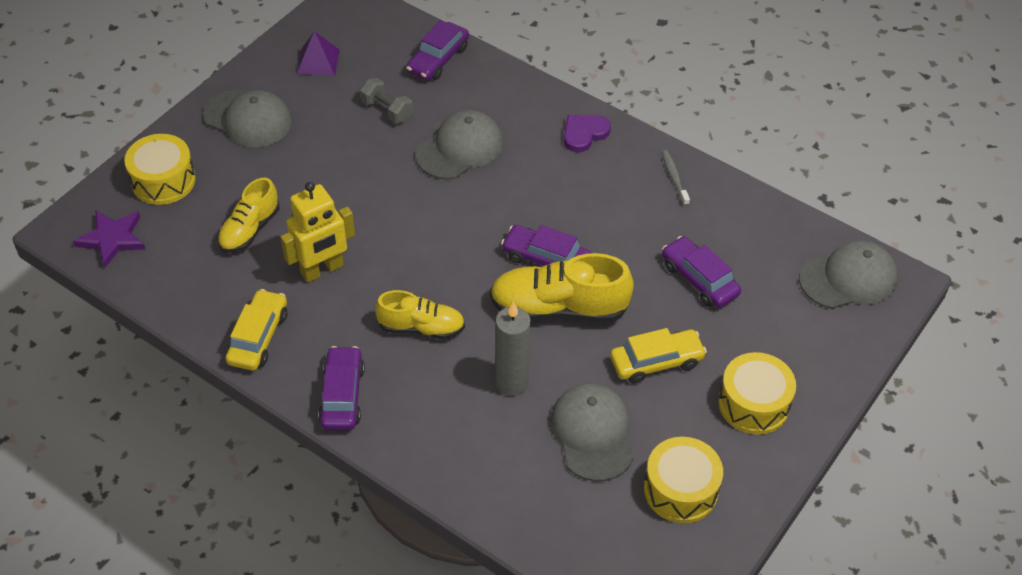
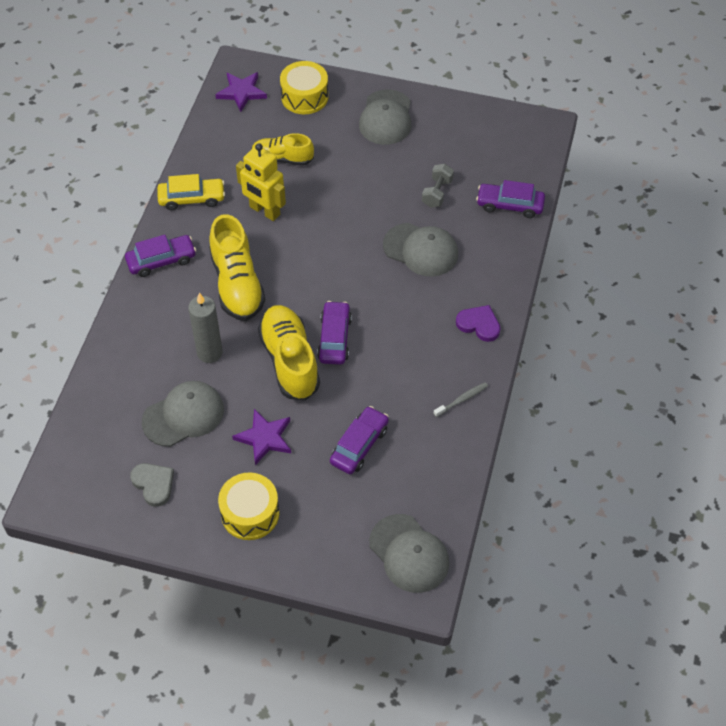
camera: 70 degrees right, 5 degrees up
purple pyramid [297,31,340,76] -> none
yellow shoe [375,290,465,339] -> yellow shoe [209,214,266,321], size x1.60
yellow car [610,328,707,384] -> purple star [232,409,291,465]
yellow drum [644,437,723,523] -> grey heart [130,463,174,507]

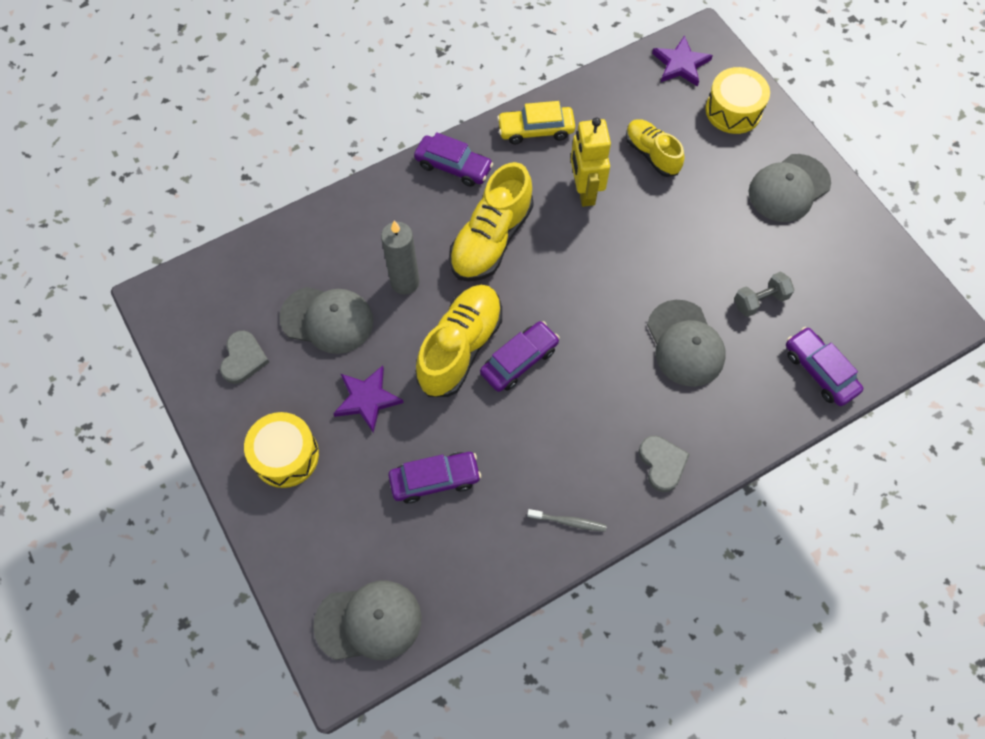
camera: 45 degrees right, 10 degrees up
yellow car [157,174,225,210] -> yellow car turned 135 degrees clockwise [497,101,575,144]
grey cap [369,514,449,593] -> grey cap turned 105 degrees counterclockwise [313,581,421,660]
purple heart [456,305,500,342] -> grey heart [639,435,690,492]

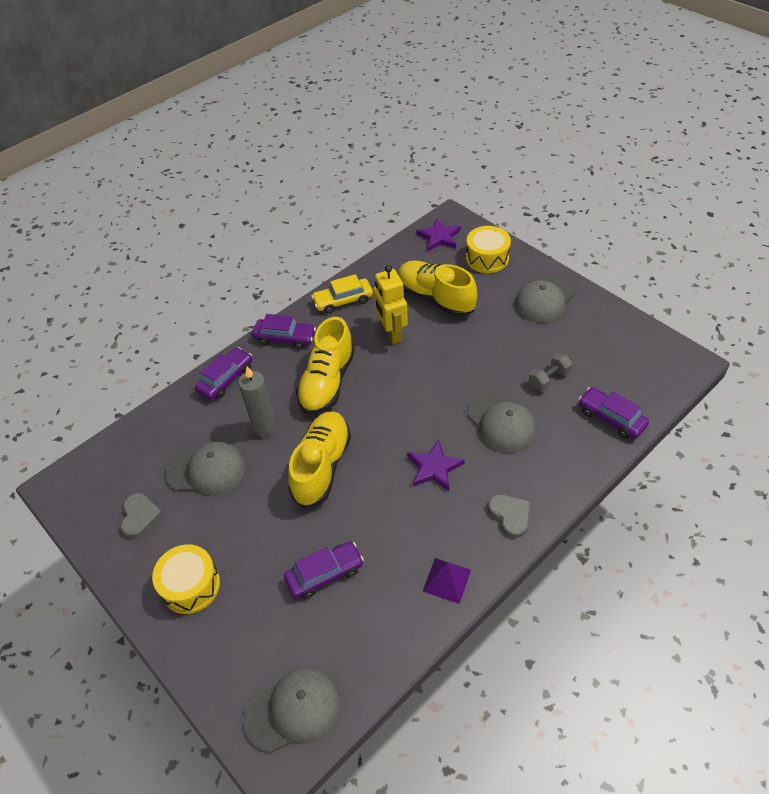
camera: 10 degrees left, 15 degrees down
purple star [333,366,404,433] -> purple star moved to [407,439,465,491]
purple car [480,321,560,392] -> purple car moved to [195,347,252,400]
grey toothbrush [527,509,607,532] -> purple pyramid [423,558,471,604]
yellow shoe [626,119,685,177] -> yellow shoe [398,260,477,317], size x1.60

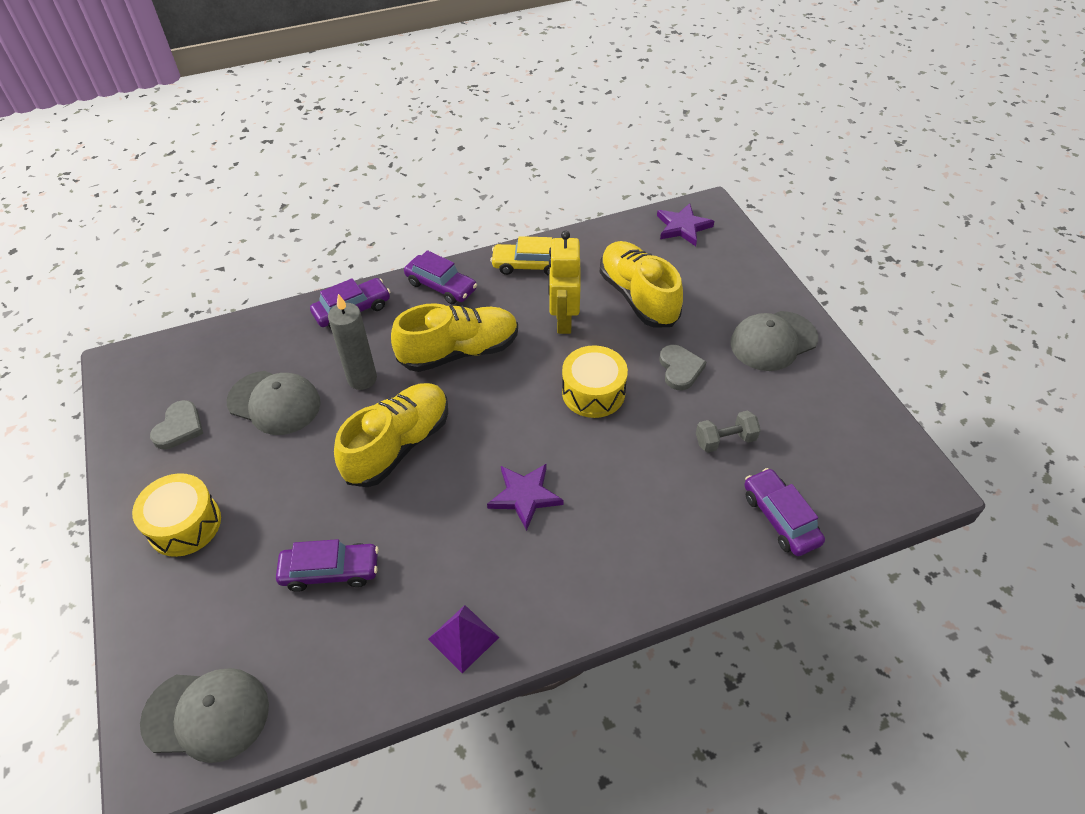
camera: 20 degrees right, 0 degrees up
yellow shoe [296,317,355,415] -> yellow shoe turned 150 degrees counterclockwise [391,303,518,372]
yellow drum [466,226,511,273] -> yellow drum moved to [562,345,628,418]
grey cap [467,391,536,453] -> none
grey heart [488,494,530,538] -> grey heart moved to [660,345,706,390]

